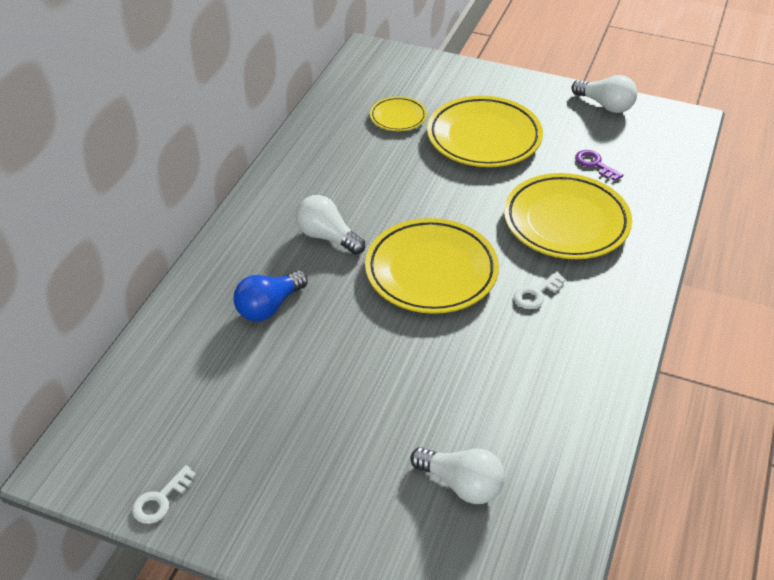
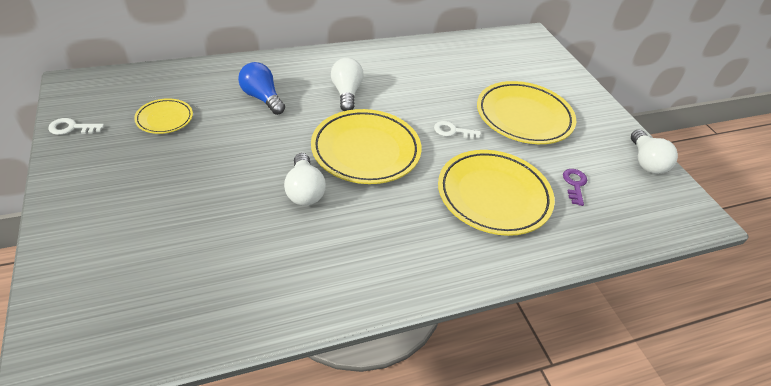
camera: 45 degrees right, 0 degrees up
blue light bulb [234,271,308,321] -> blue light bulb turned 45 degrees clockwise [238,62,285,115]
yellow plate [370,96,427,131] -> yellow plate moved to [134,98,193,134]
white light bulb [410,447,505,504] -> white light bulb moved to [284,153,326,206]
white key [514,272,566,309] -> white key moved to [434,121,481,139]

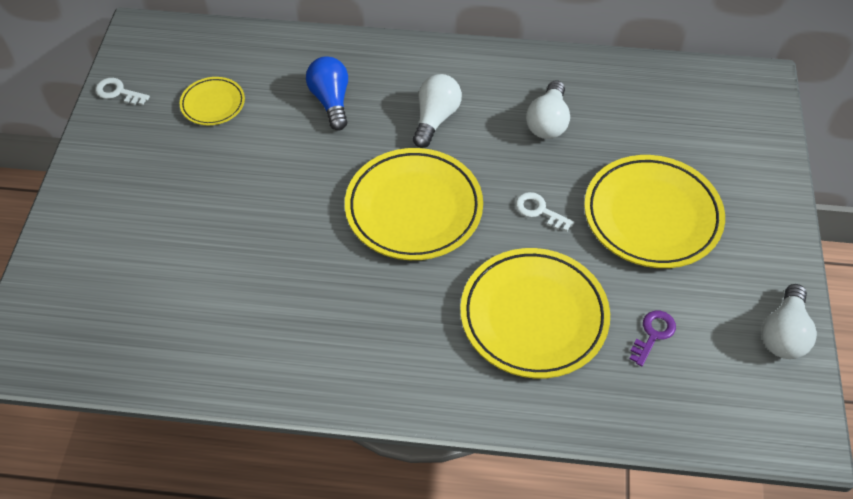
camera: 30 degrees right, 10 degrees up
white light bulb [284,153,326,206] -> white light bulb moved to [526,80,570,139]

